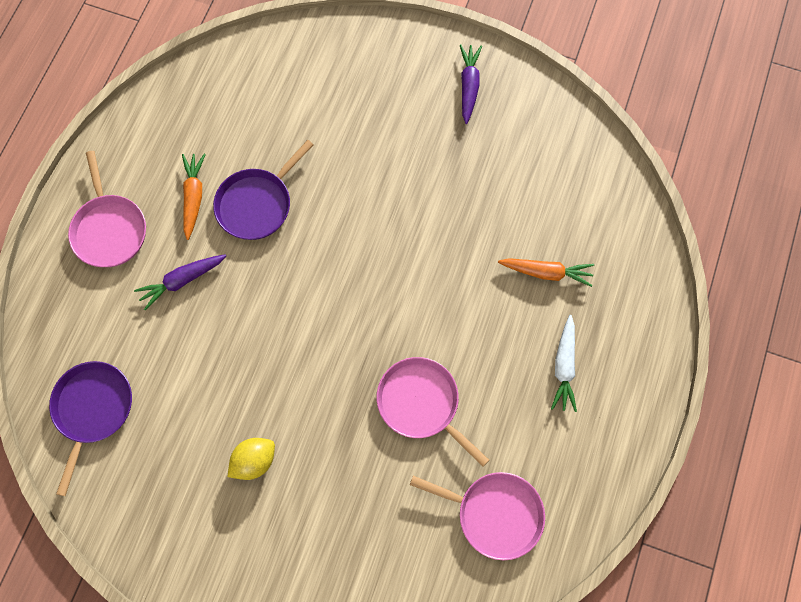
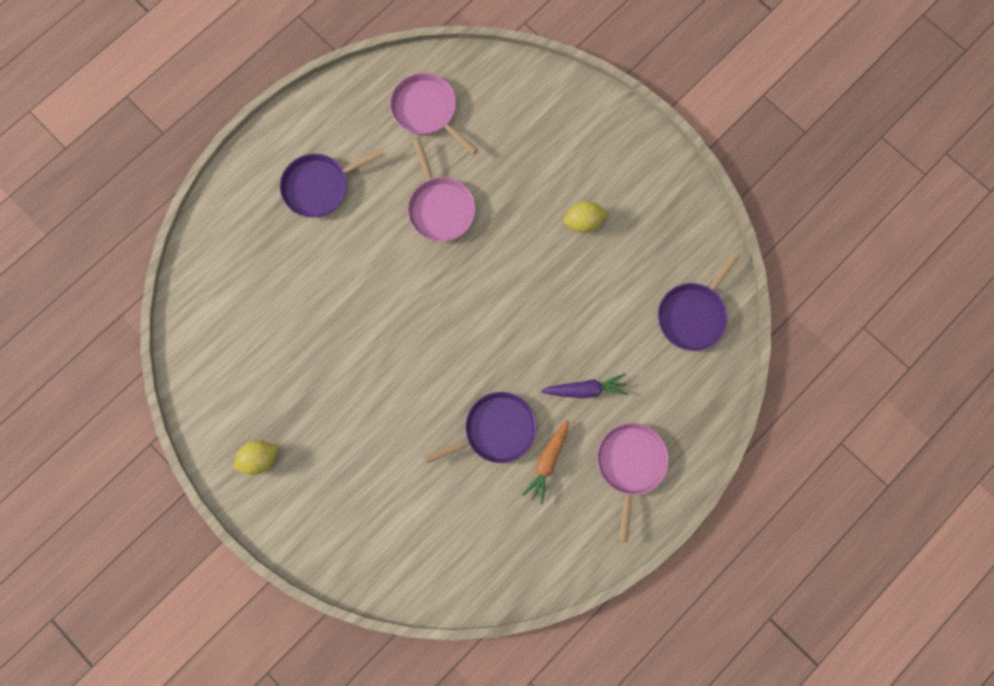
camera: 155 degrees left, 5 degrees up
purple carrot [460,44,482,124] -> yellow lemon [233,440,278,475]
orange carrot [498,258,594,287] -> none
white carrot [551,315,577,412] -> purple pan [280,148,384,218]

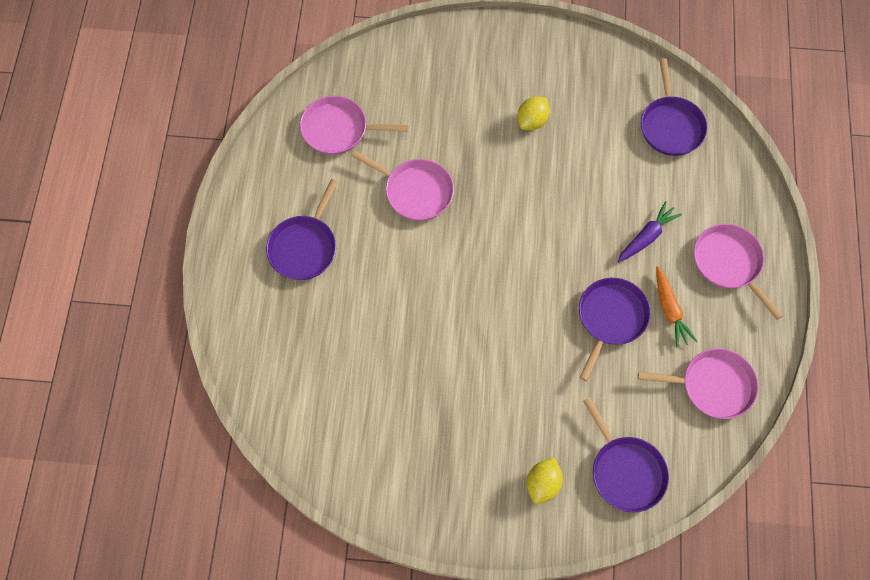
camera: 40 degrees left, 10 degrees down
yellow lemon [233,440,278,475] -> yellow lemon moved to [527,457,563,504]
none -> purple pan [583,397,669,512]
none -> pink pan [638,348,758,419]

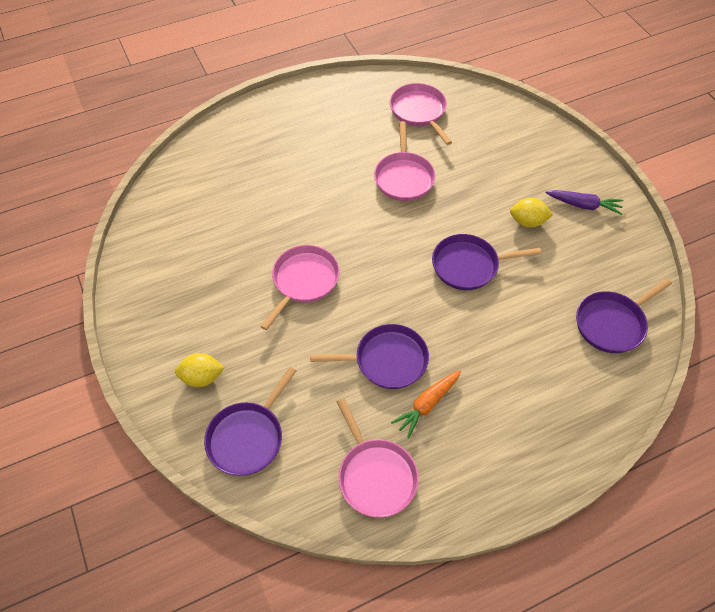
camera: 60 degrees right, 10 degrees down
purple pan [266,179,338,280] -> purple pan moved to [432,234,541,290]
purple carrot [618,201,682,262] -> purple carrot moved to [545,190,623,215]
pink pan [694,224,783,320] -> pink pan moved to [260,245,340,330]

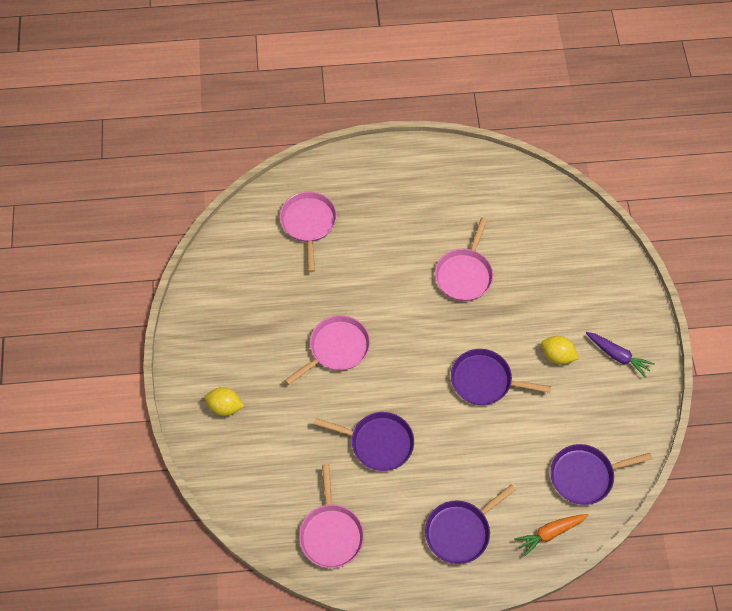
camera: 20 degrees right, 5 degrees up
purple pan [204,367,296,476] -> purple pan moved to [425,484,516,564]
pink pan [390,83,452,145] -> pink pan moved to [280,192,337,272]
orange carrot [391,370,461,438] -> orange carrot moved to [514,514,589,557]

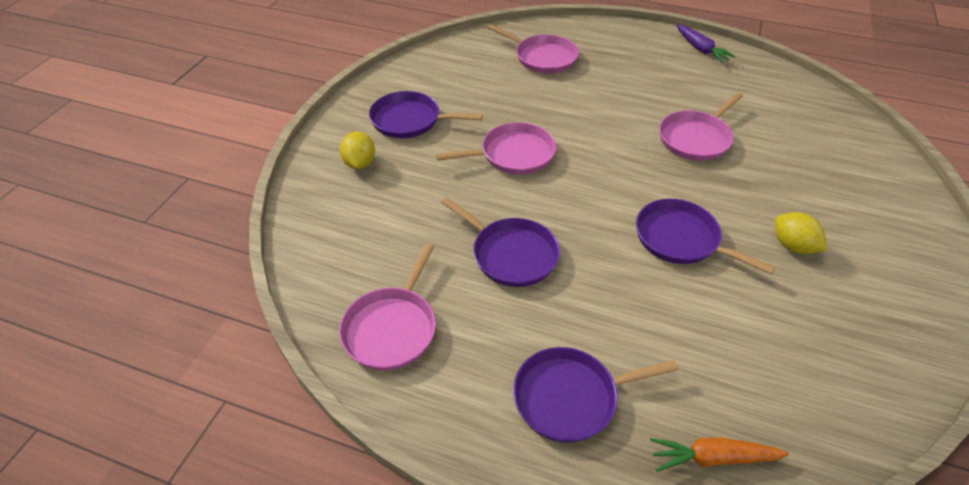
camera: 25 degrees right, 15 degrees down
yellow lemon [205,387,244,416] -> yellow lemon turned 45 degrees clockwise [340,132,375,169]
pink pan [280,192,337,272] -> pink pan turned 105 degrees clockwise [488,24,579,74]
purple pan [550,444,653,505] -> purple pan moved to [369,91,483,138]
purple carrot [586,332,655,378] -> purple carrot moved to [676,25,736,63]

